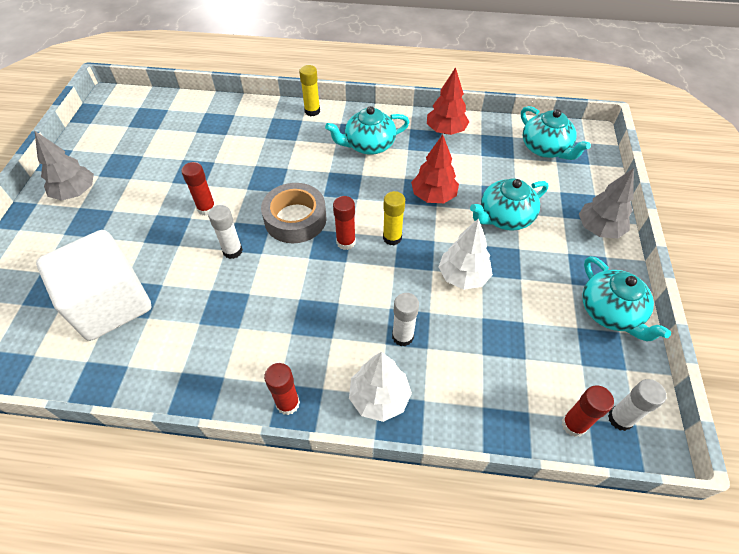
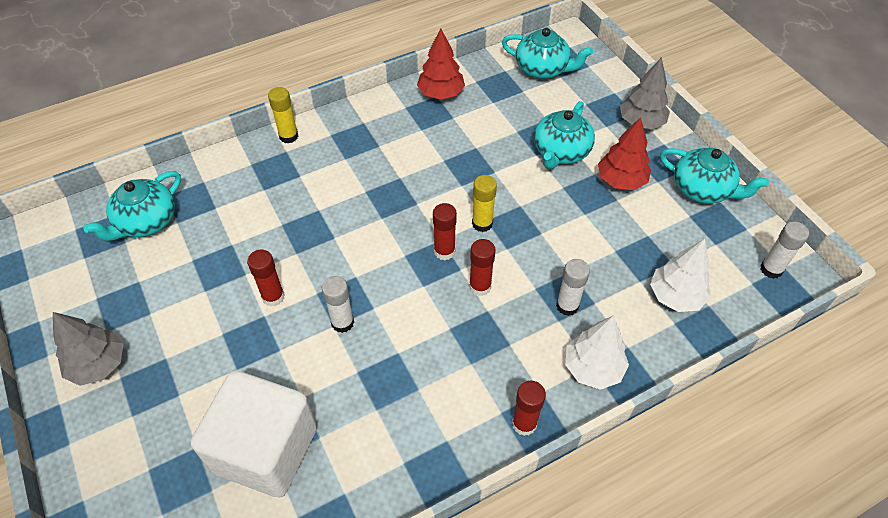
camera: 35 degrees left, 0 degrees up
grey tape [261,183,327,243] -> none
turquoise teapot [325,106,410,155] -> turquoise teapot moved to [83,171,181,241]
red tree [411,134,459,203] -> red tree moved to [598,117,651,190]
white tree [439,218,493,290] -> white tree moved to [650,239,711,312]
red glue stick [562,385,614,437] -> red glue stick moved to [469,239,496,296]

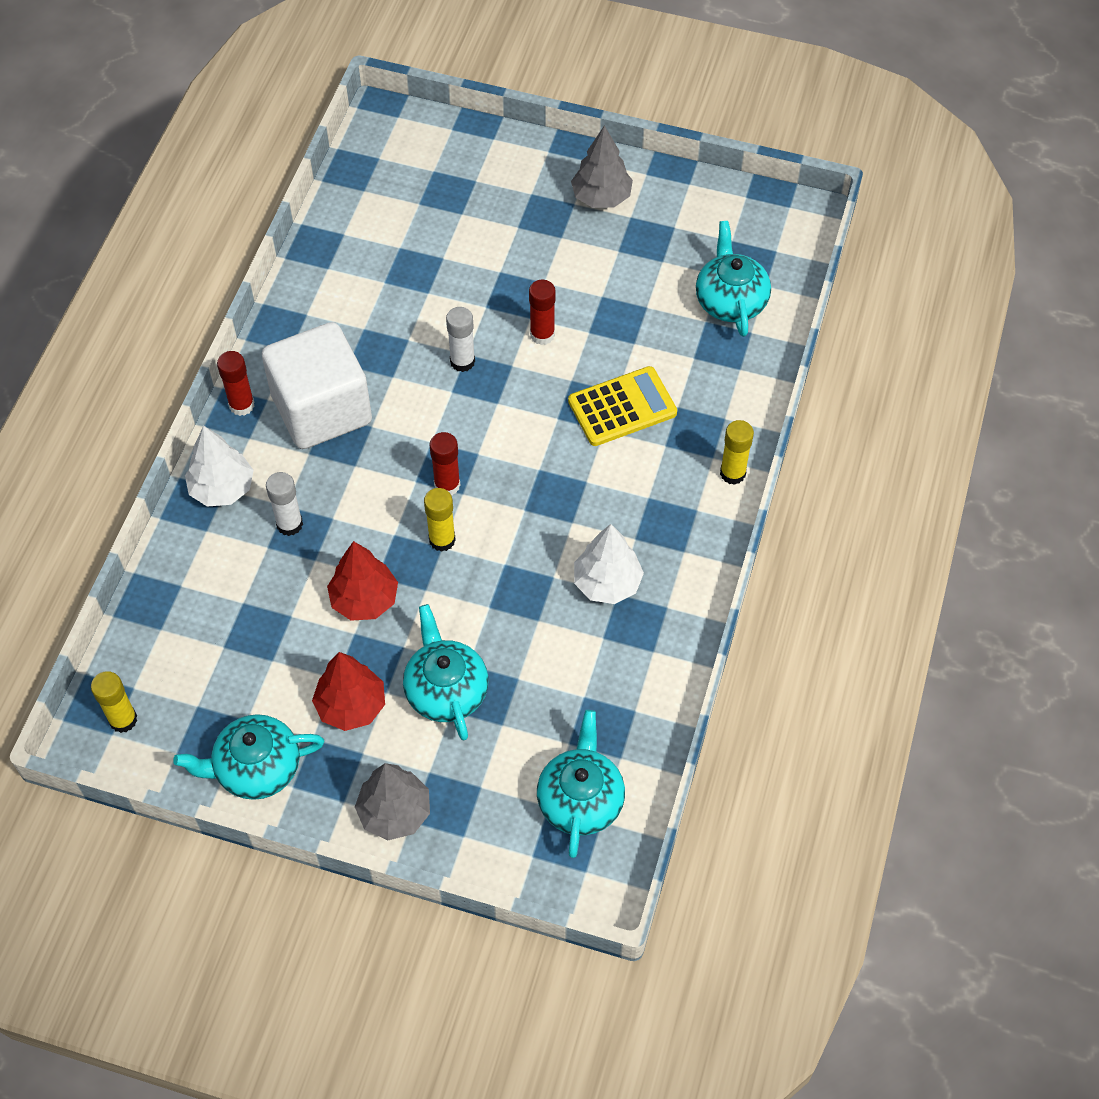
camera: 135 degrees right, 5 degrees up
white cube [191,371,317,497] -> white cube moved to [262,322,372,449]
red tree [417,28,465,100] -> red tree moved to [327,541,398,621]
red glue stick [469,239,496,296] -> none
turquoise teapot [502,28,593,79] -> turquoise teapot turned 120 degrees clockwise [537,710,625,858]
white tree [650,239,711,312] -> white tree moved to [574,524,644,604]
white glue stick [760,221,809,279] -> yellow glue stick [91,671,137,733]
none -> yellow calculator [568,366,677,446]

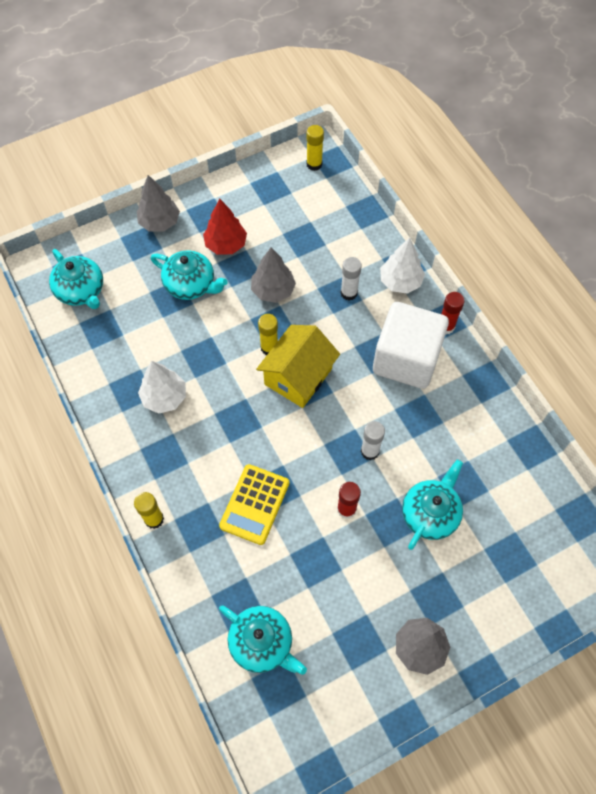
camera: 135 degrees right, 5 degrees up
turquoise teapot [173,714,325,800] -> turquoise teapot moved to [402,459,463,550]
red tree [327,541,398,621] -> grey tree [251,247,296,303]
red glue stick [430,432,460,496] -> yellow house [256,325,340,408]

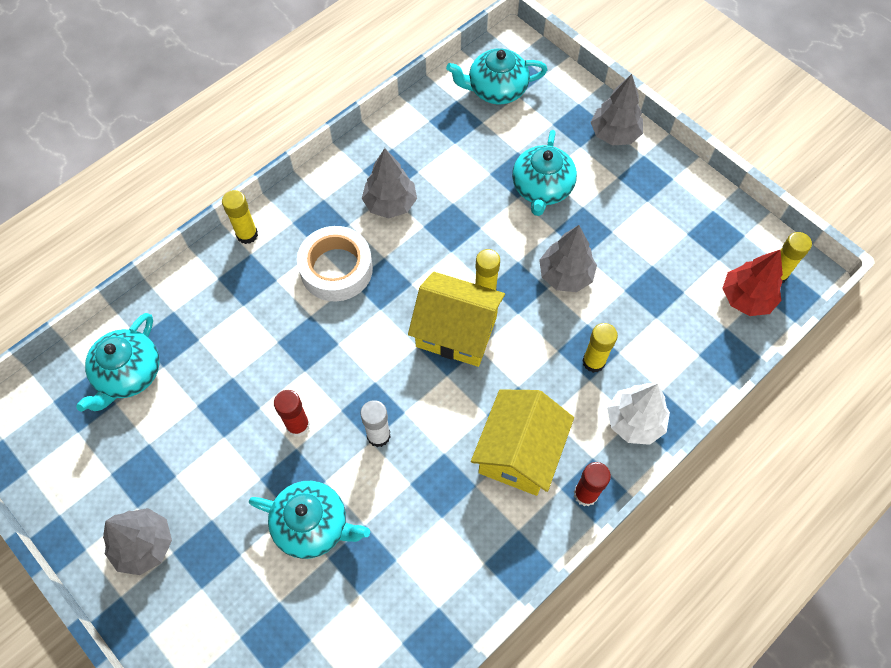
camera: 75 degrees right, 0 degrees up
turquoise teapot [49,249,103,309] -> turquoise teapot turned 45 degrees clockwise [446,49,548,104]
white tree [138,361,186,414] -> grey tree [362,148,417,219]
red tree [203,199,247,255] -> red tree moved to [722,250,783,316]
yellow calculator [219,464,289,545] -> none
white glue stick [341,257,362,301] -> yellow glue stick [582,323,618,373]
white cube [373,302,449,389] -> yellow house [471,389,574,496]
none -> white tape [297,226,373,301]

